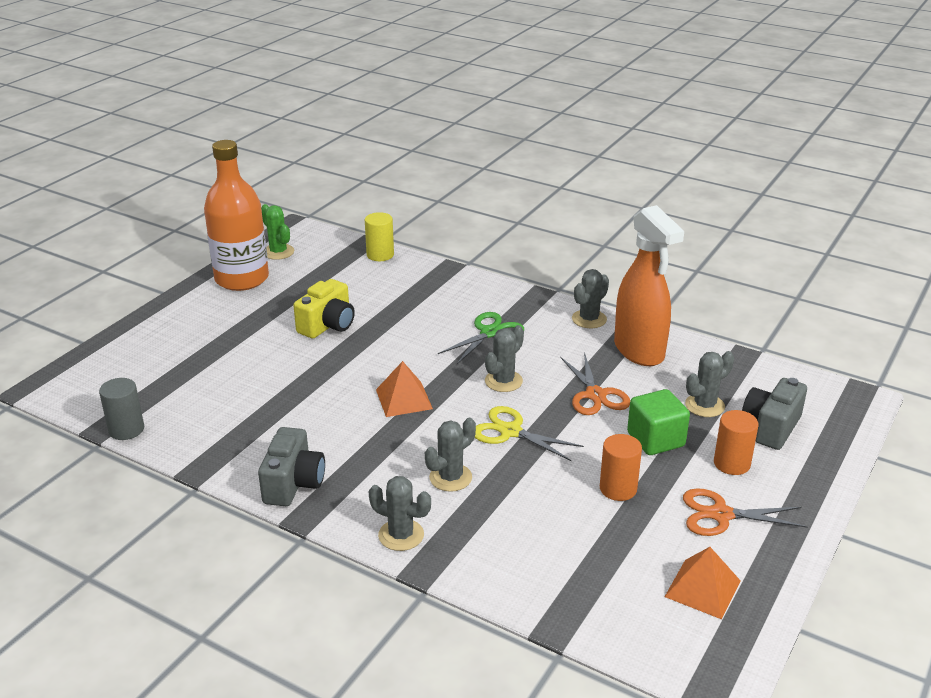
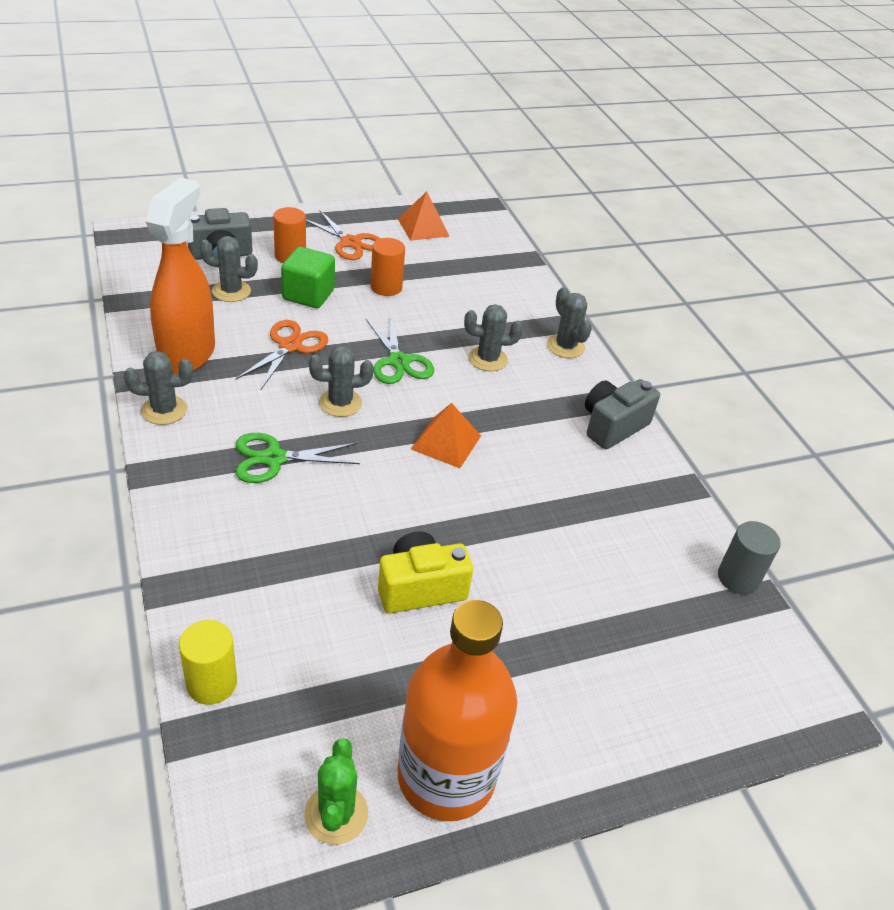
camera: 145 degrees left, 10 degrees up
yellow scissors [474,406,584,462] -> green scissors [366,316,434,384]

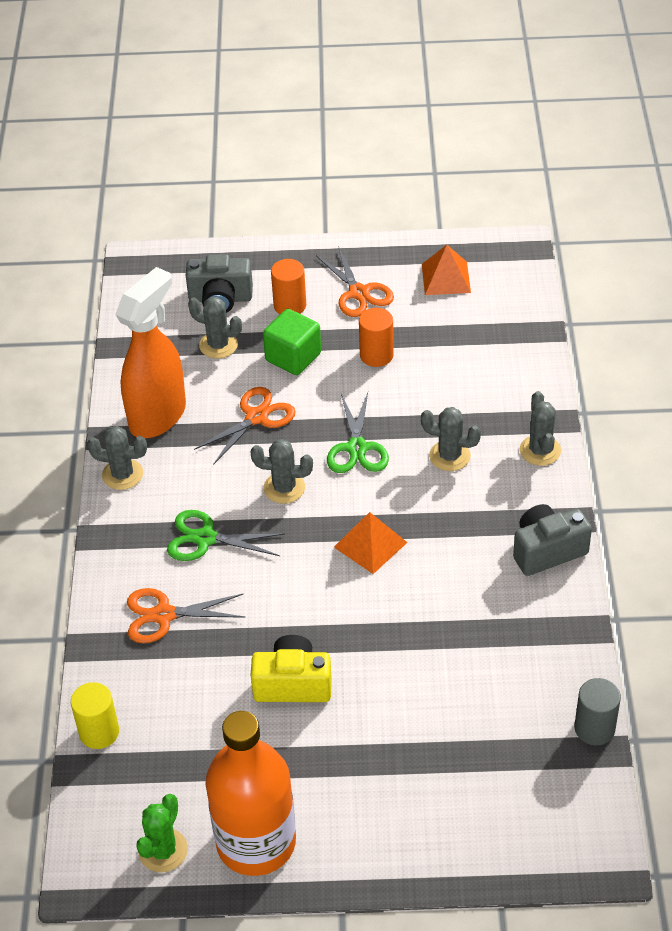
camera: 25 degrees right, 5 degrees up
none -> orange scissors [127,588,246,643]

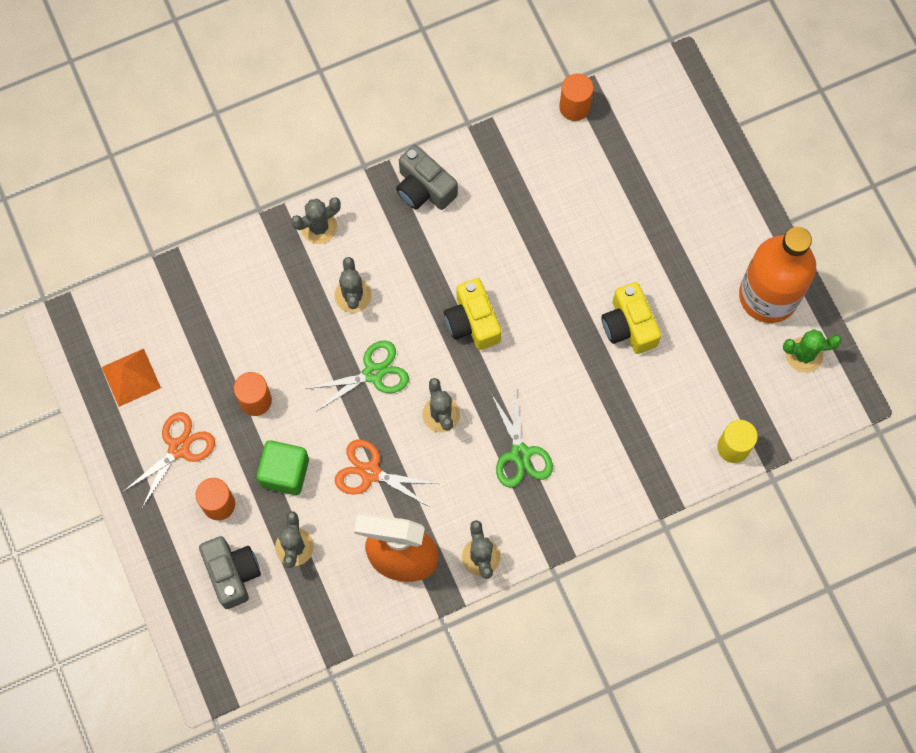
camera: 115 degrees left, 25 degrees up
orange scissors [127,588,246,643] -> none
orange pyramid [334,512,408,574] -> yellow camera [444,278,501,350]
grey cylinder [574,678,621,745] -> orange cylinder [559,73,594,121]

